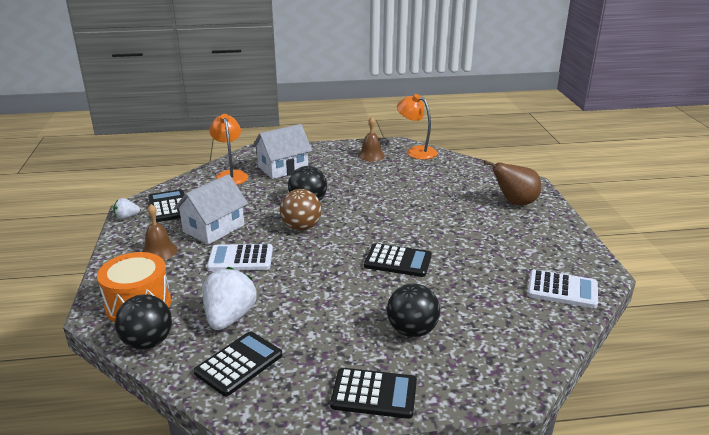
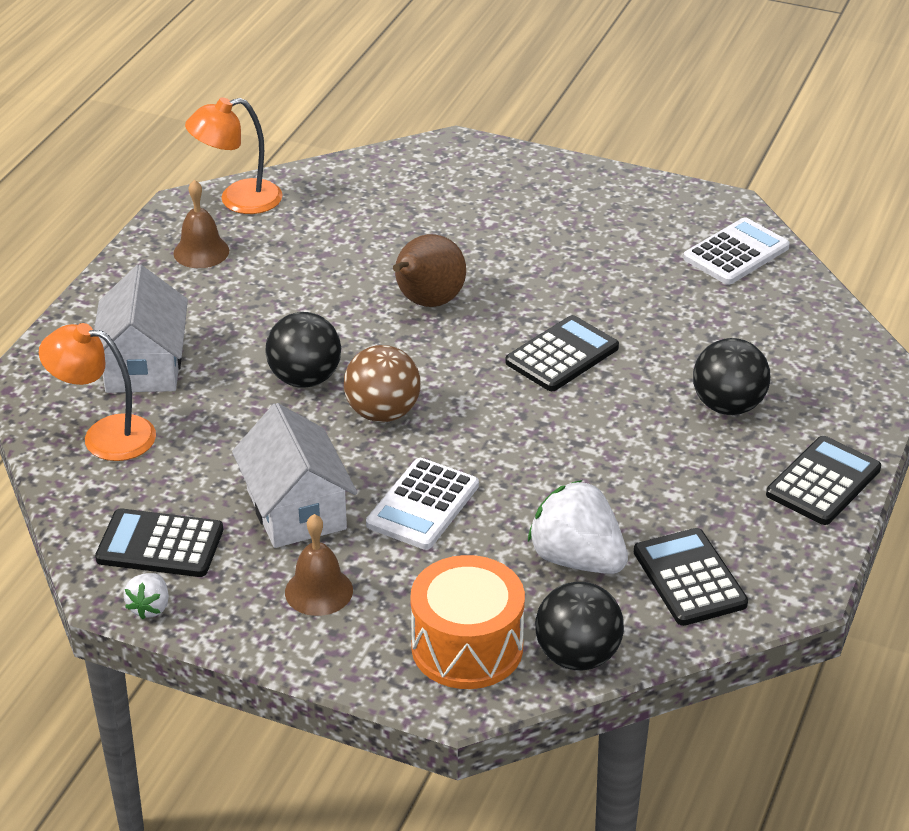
camera: 60 degrees left, 10 degrees up
brown pear [484,160,541,205] -> brown pear moved to [393,234,466,307]

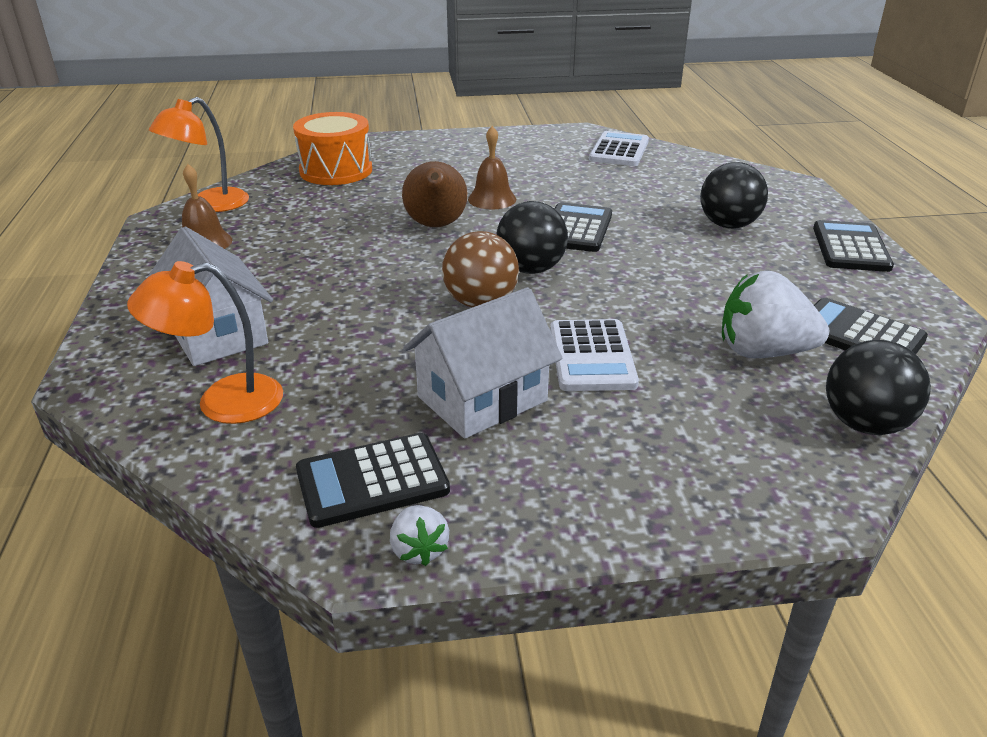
camera: 30 degrees left, 5 degrees down
white house [232,403,357,548] -> white house turned 75 degrees counterclockwise [403,287,562,439]
black ball [265,312,341,388] -> black ball moved to [496,201,568,274]
brown bell [285,514,353,616] -> brown bell moved to [468,126,516,210]
orange drum [411,555,525,689] -> orange drum moved to [293,112,372,185]

